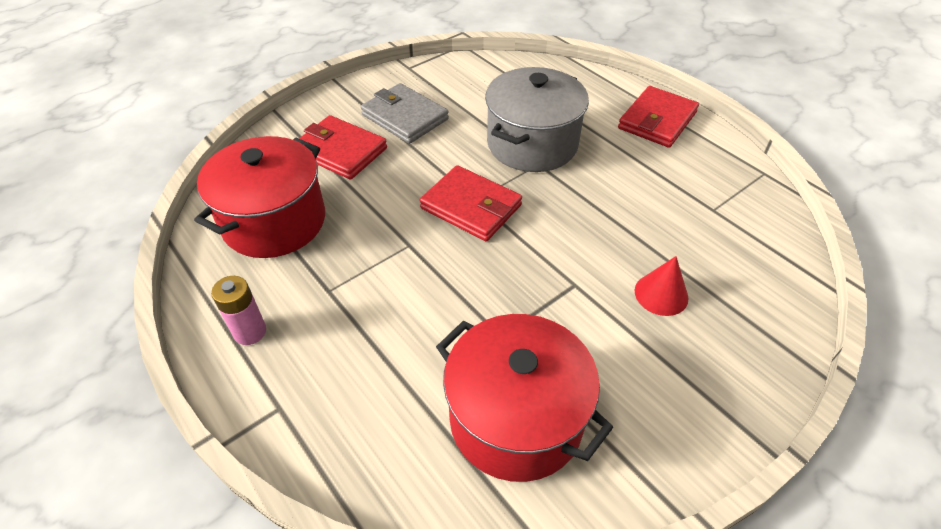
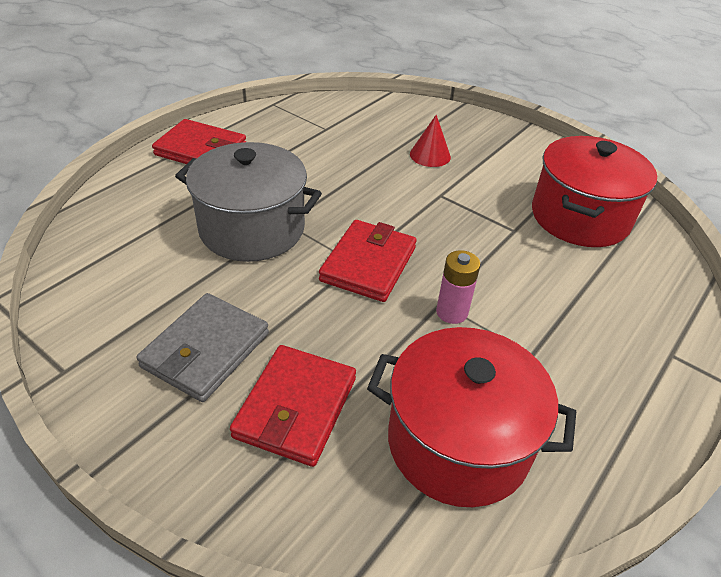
camera: 105 degrees left, 5 degrees down
pink battery [211,276,266,345] -> pink battery moved to [436,250,480,324]

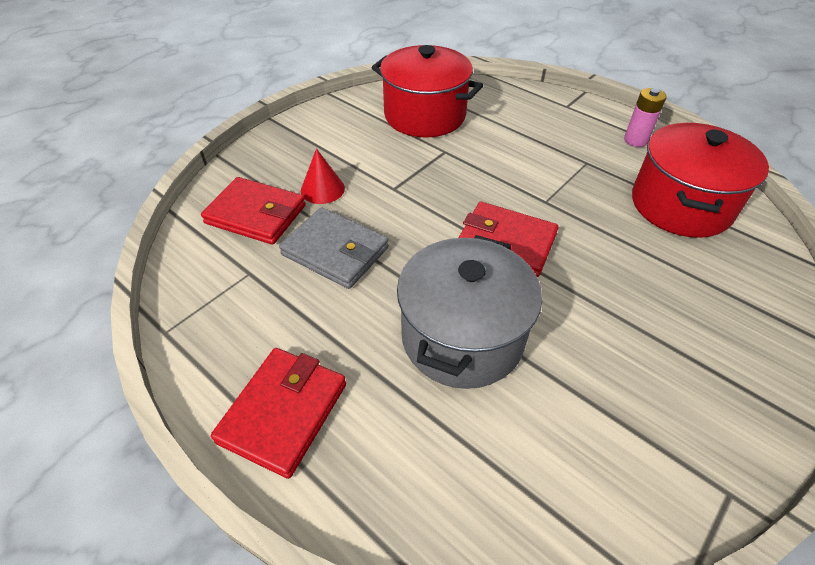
camera: 85 degrees left, 5 degrees up
grey wallet [136,293,269,402] -> grey wallet moved to [279,207,389,289]
red wallet [230,345,356,467] -> red wallet moved to [201,177,306,245]
pink battery [436,250,480,324] -> pink battery moved to [624,88,667,147]

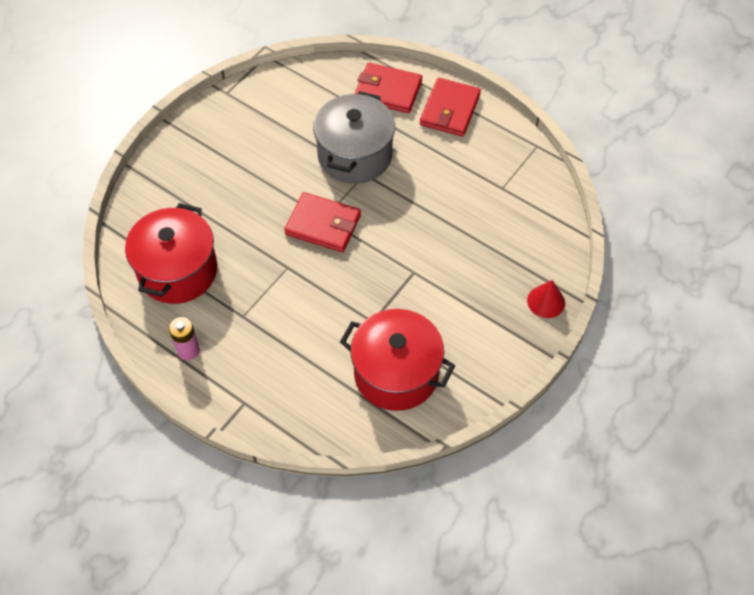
camera: 175 degrees right, 10 degrees up
red wallet [201,177,306,245] -> red wallet moved to [354,63,422,113]
grey wallet [279,207,389,289] -> none
red cone [301,148,345,204] -> red cone moved to [527,280,565,318]

